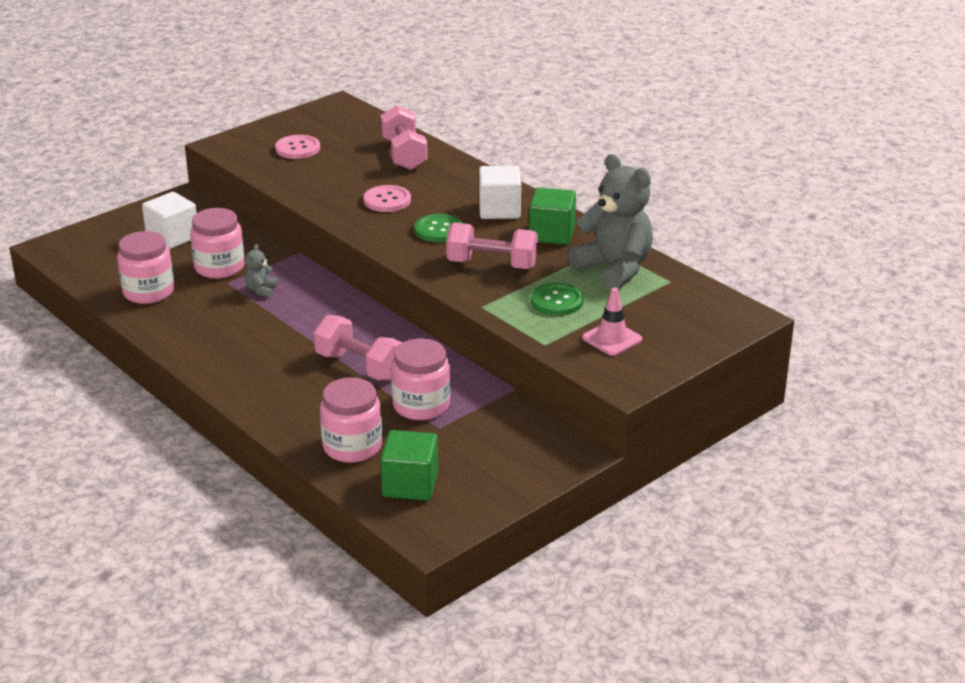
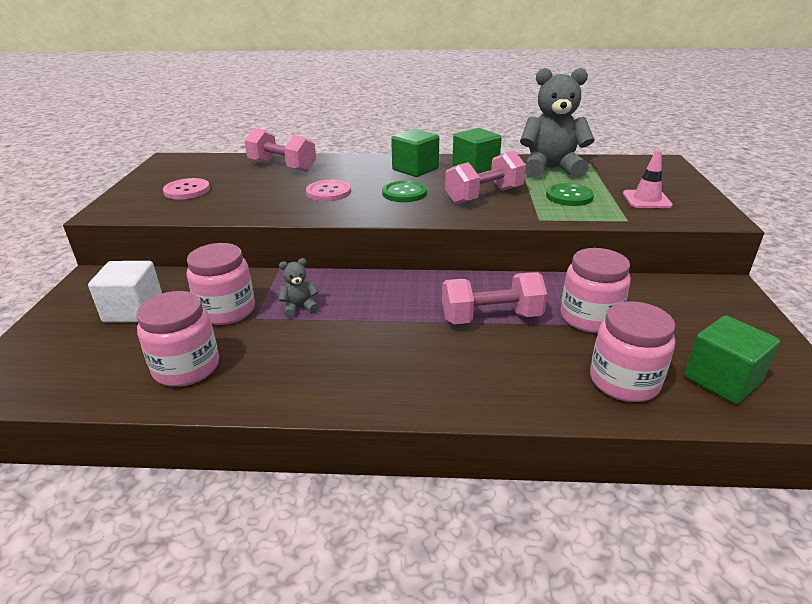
camera: 45 degrees left, 0 degrees up
grey teddy bear [244,244,277,297] -> grey teddy bear turned 105 degrees clockwise [279,258,319,318]
white cube [479,166,521,219] -> green cube [391,129,439,177]

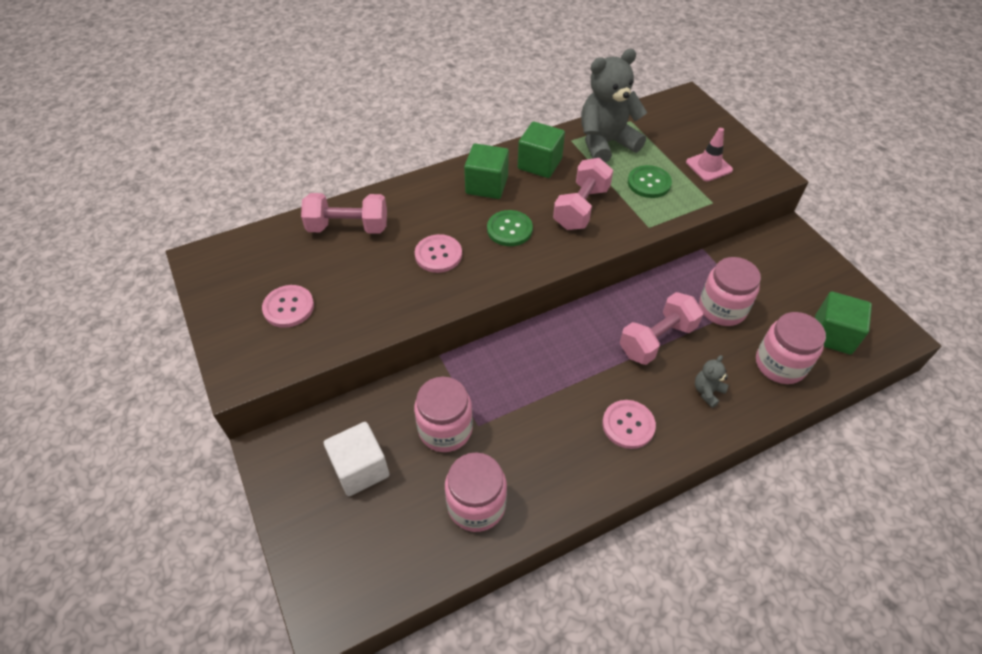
camera: 30 degrees left, 20 degrees up
grey teddy bear [279,258,319,318] -> grey teddy bear moved to [695,355,728,408]
none -> pink button [602,400,656,449]

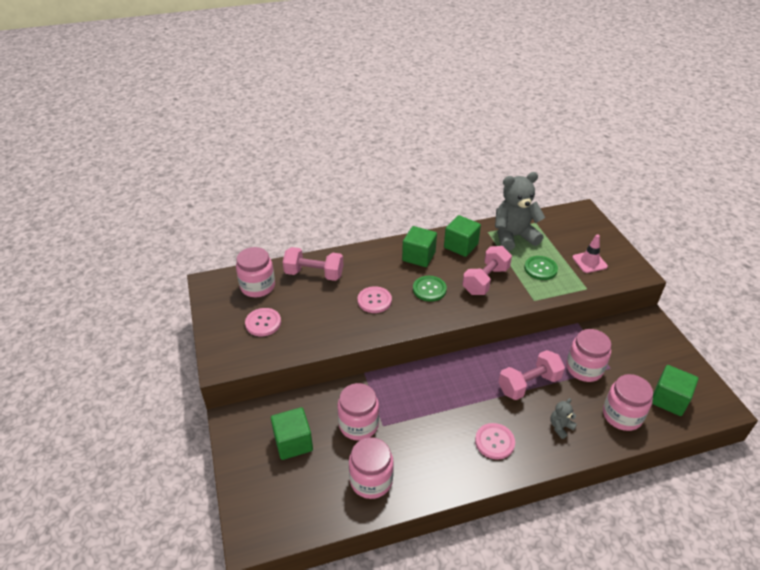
camera: 10 degrees right, 10 degrees down
white cube [324,422,389,496] -> green cube [271,407,313,460]
none -> pink jar [236,247,275,297]

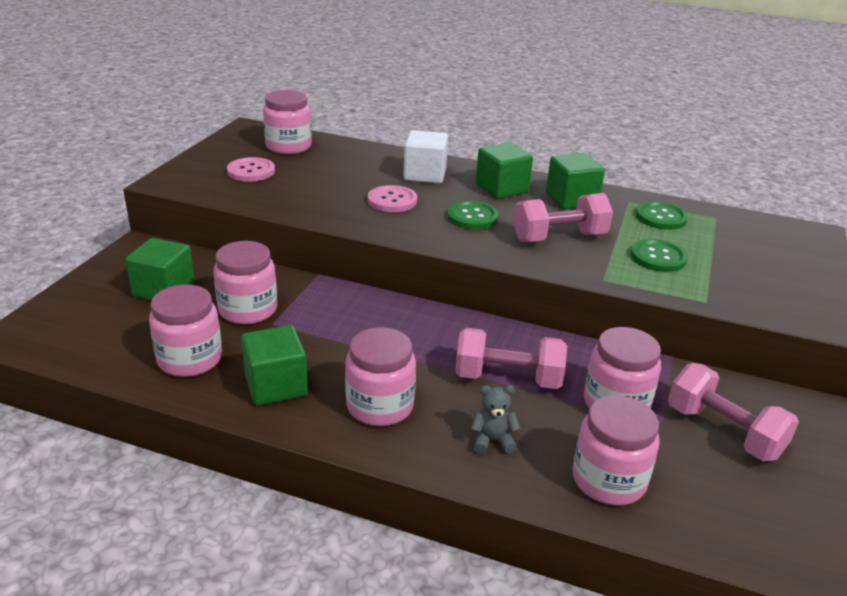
camera: 35 degrees right, 10 degrees down
pink dumbbell [283,247,343,281] -> pink dumbbell moved to [668,363,799,461]
pink button [475,423,515,460] -> pink jar [345,327,416,426]
grey teddy bear [495,172,545,251] -> green button [636,201,688,230]
pink traffic cone [572,234,608,273] -> none
green cube [652,365,698,416] -> green cube moved to [241,325,308,406]
none -> white cube [403,130,448,184]

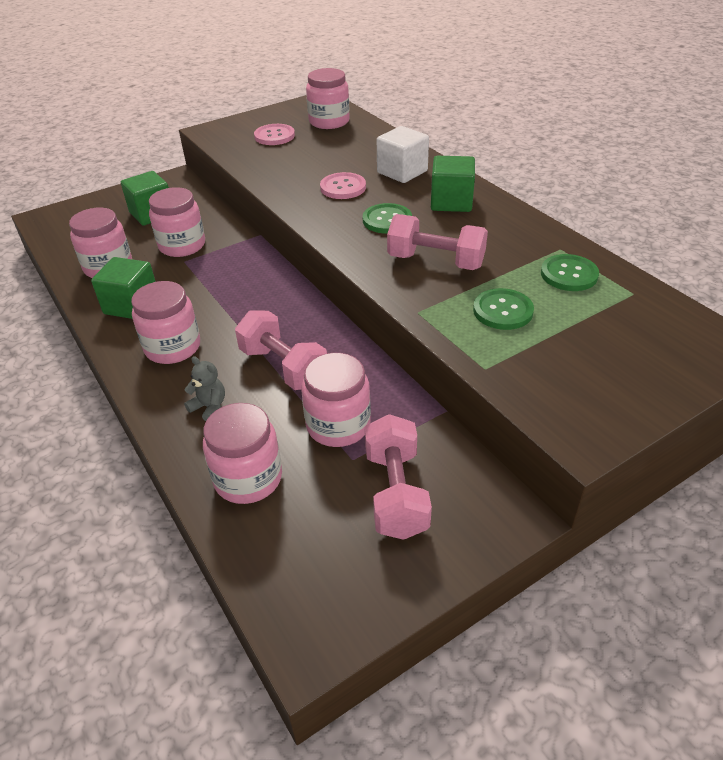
camera: 40 degrees right, 10 degrees up
green cube [546,153,605,209] -> none

